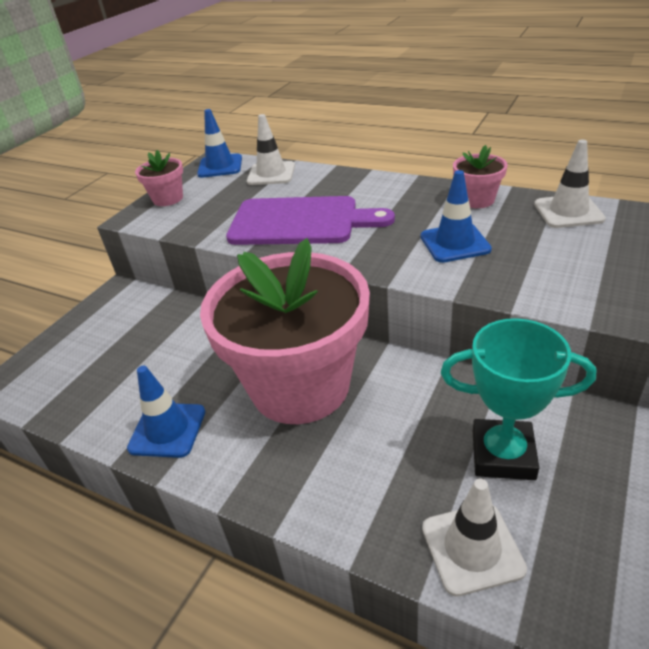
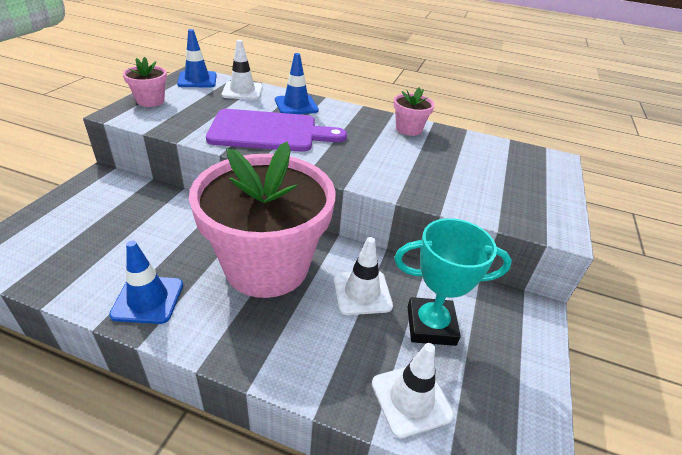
camera: 15 degrees left, 0 degrees up
blue traffic cone [421,170,492,263] -> blue traffic cone moved to [275,53,319,114]
white traffic cone [534,140,606,228] -> white traffic cone moved to [333,237,393,315]

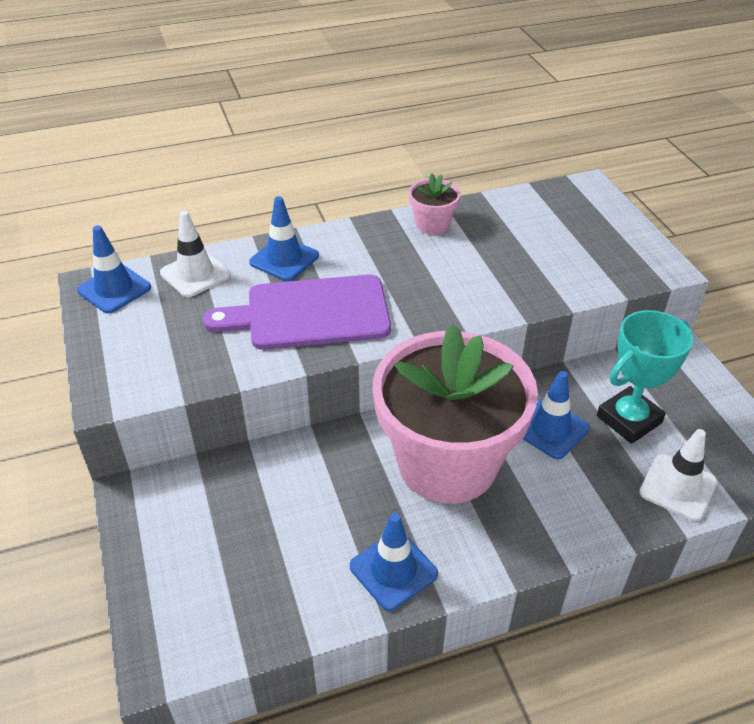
camera: 35 degrees left, 5 degrees up
pink flower pot [123,57,167,107] -> none
purple cutting board [206,109,347,152] -> purple cutting board turned 150 degrees counterclockwise [203,275,391,350]
white traffic cone [333,237,393,315] -> blue traffic cone [523,371,590,459]

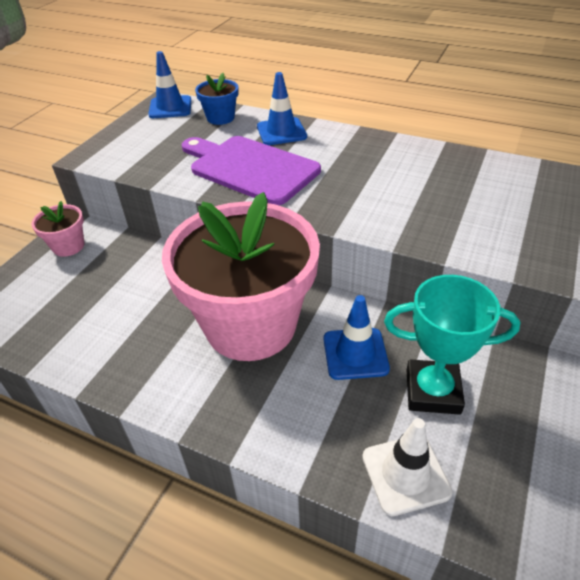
camera: 45 degrees right, 0 degrees up
white traffic cone [160,211,231,297] -> blue flower pot [195,73,239,125]
blue traffic cone [350,513,438,611] -> none
pink flower pot [409,173,461,235] -> pink flower pot moved to [31,201,85,257]

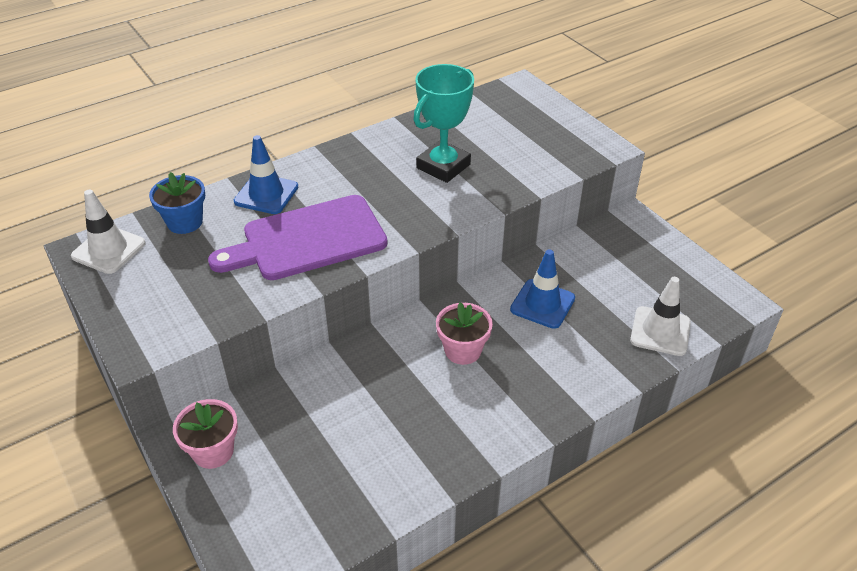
camera: 60 degrees left, 0 degrees up
blue traffic cone [148,51,191,118] -> white traffic cone [71,189,146,274]
pink flower pot [162,192,320,361] -> pink flower pot [436,302,493,365], size x0.40
turquoise trophy [384,275,520,415] -> turquoise trophy moved to [413,64,474,183]

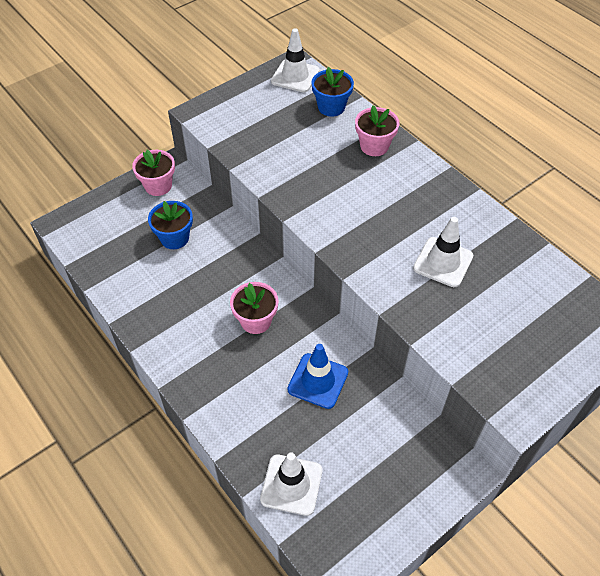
camera: 85 degrees right, 10 degrees up
purple cutting board [208,195,388,280] -> none
blue traffic cone [234,135,298,214] -> pink flower pot [355,105,399,156]
turquoise trophy [413,64,474,183] -> white traffic cone [413,217,473,287]
none -> blue flower pot [148,201,193,249]

